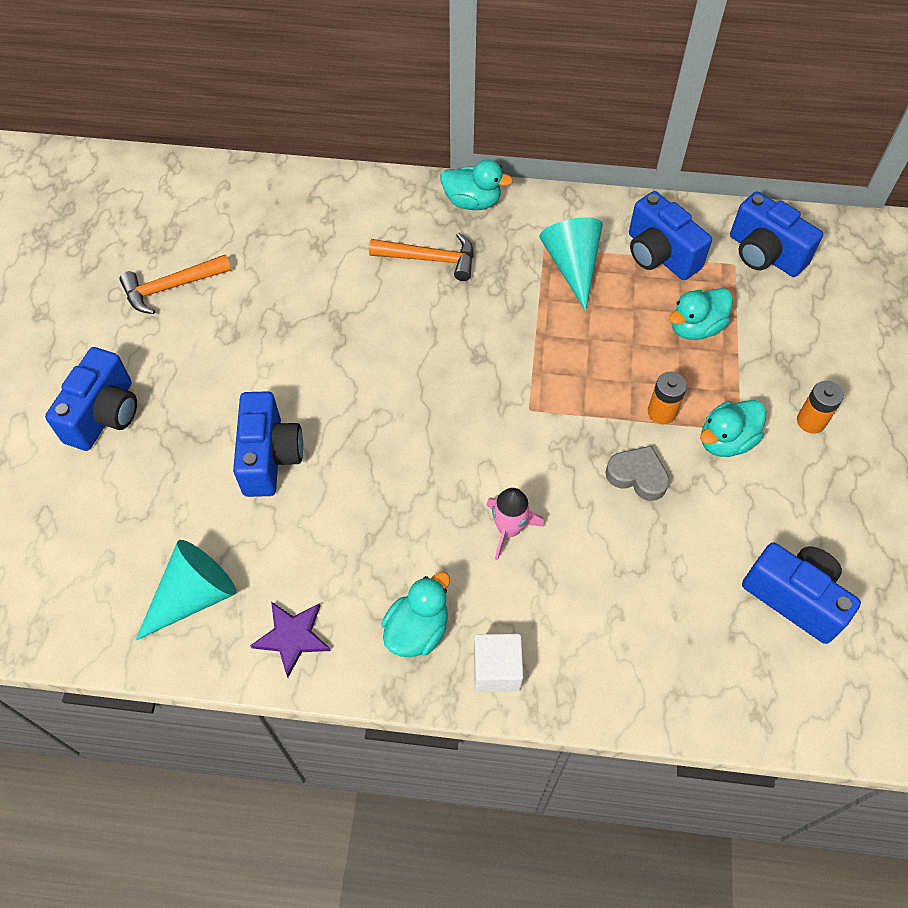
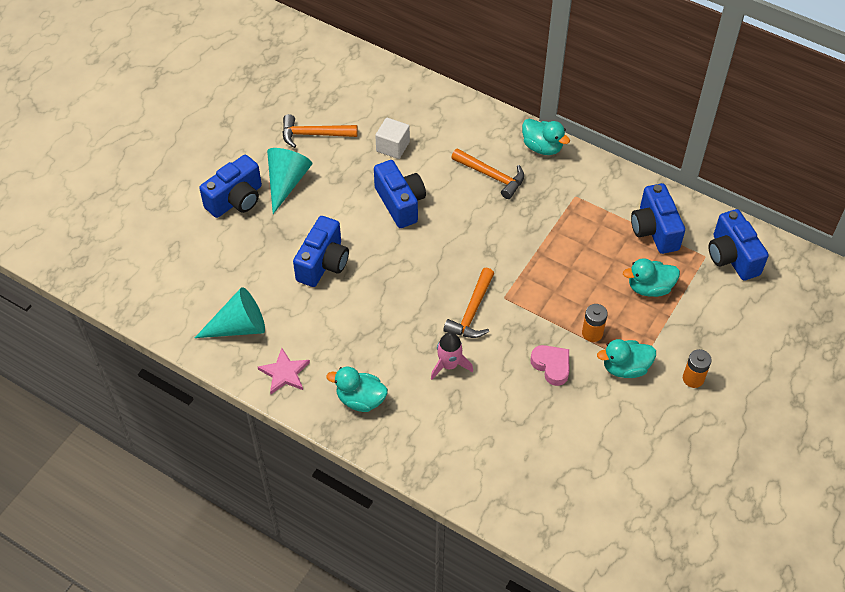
camera: 25 degrees right, 5 degrees down
purple star [250,602,331,677] -> pink star [258,348,310,394]
turquoise duck [381,572,450,657] -> turquoise duck turned 135 degrees counterclockwise [326,366,388,412]
white cube [474,634,524,692] -> white cube moved to [375,118,410,159]
turquoise cone [539,217,603,311] -> turquoise cone moved to [267,148,312,214]
grey heart [605,446,670,501] -> pink heart [530,345,569,386]
blue camera [742,543,861,644] -> blue camera moved to [374,160,426,228]
none -> orange hammer [443,268,494,338]

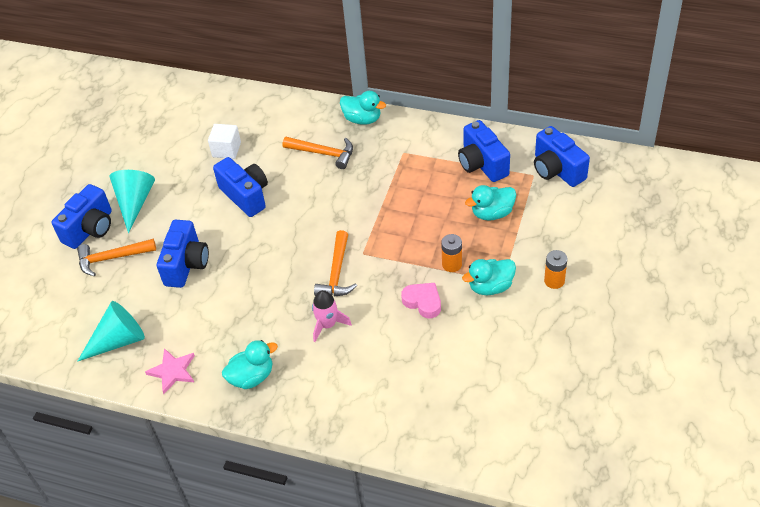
camera: 10 degrees left, 5 degrees down
orange hammer [282,114,358,148] -> orange hammer moved to [77,239,156,277]
turquoise duck [326,366,388,412] -> turquoise duck turned 150 degrees clockwise [222,340,278,389]

